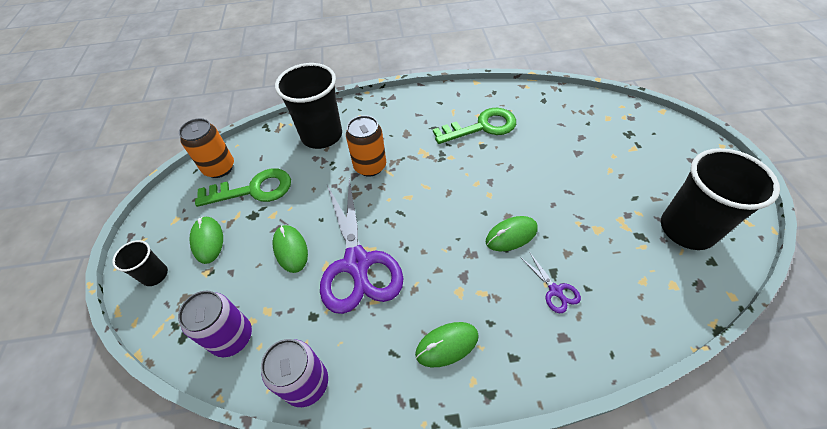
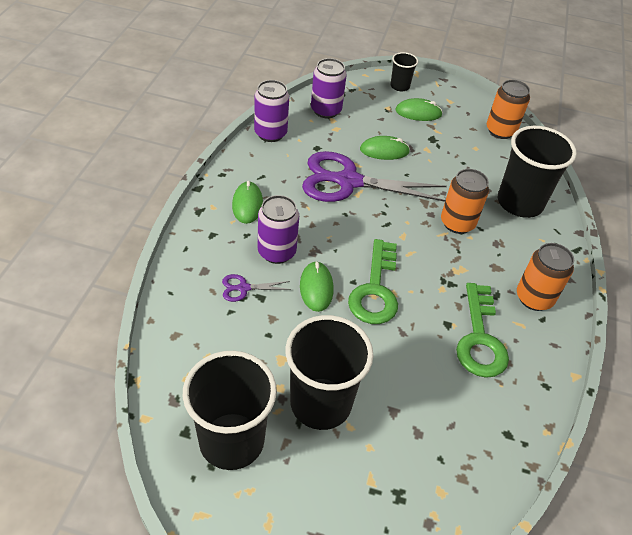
camera: 105 degrees right, 5 degrees down
green key [195,168,291,207] -> green key moved to [348,239,398,324]
none -> purple can [258,195,299,264]
none -> black cup [285,315,373,430]
none -> orange can [517,243,574,311]

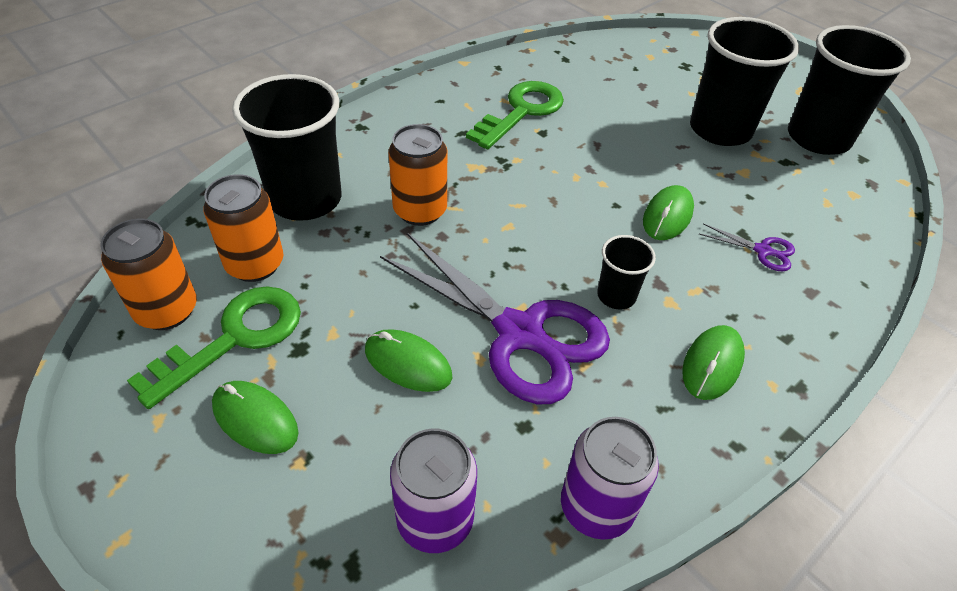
camera: 145 degrees left, 0 degrees up
purple can [258,195,299,264] -> none
green key [348,239,398,324] -> green key moved to [127,286,301,409]
black cup [390,52,418,91] -> black cup moved to [597,235,656,310]
orange can [517,243,574,311] -> orange can moved to [203,174,283,282]

